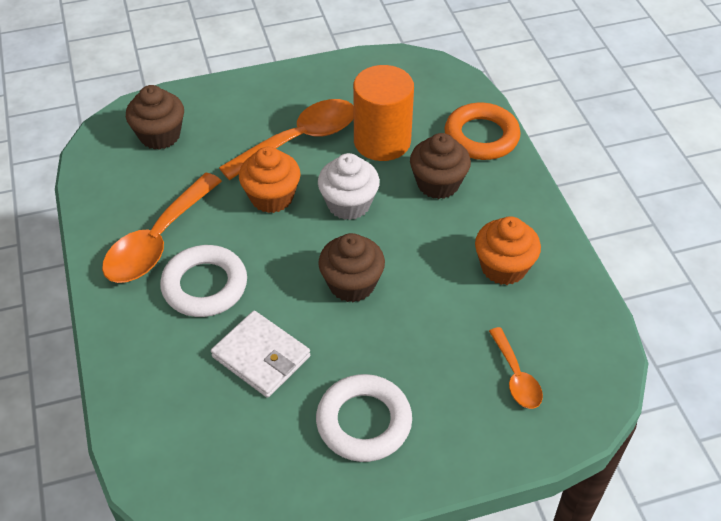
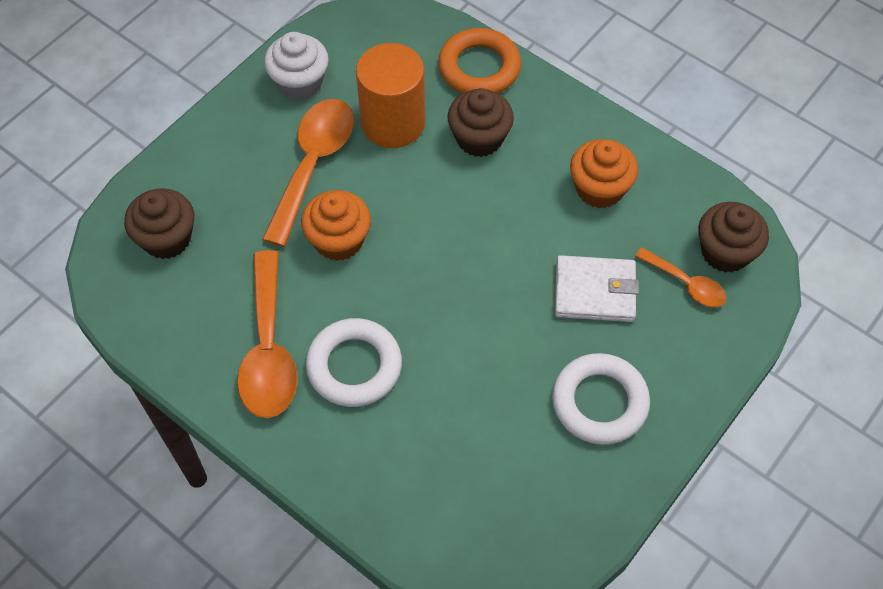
camera: 35 degrees left, 10 degrees up
white wallet [211,311,310,398] -> white wallet moved to [555,255,639,322]
white cupcake [318,153,380,220] -> white cupcake moved to [264,32,329,100]
brown cupcake [318,233,385,302] -> brown cupcake moved to [698,202,769,273]

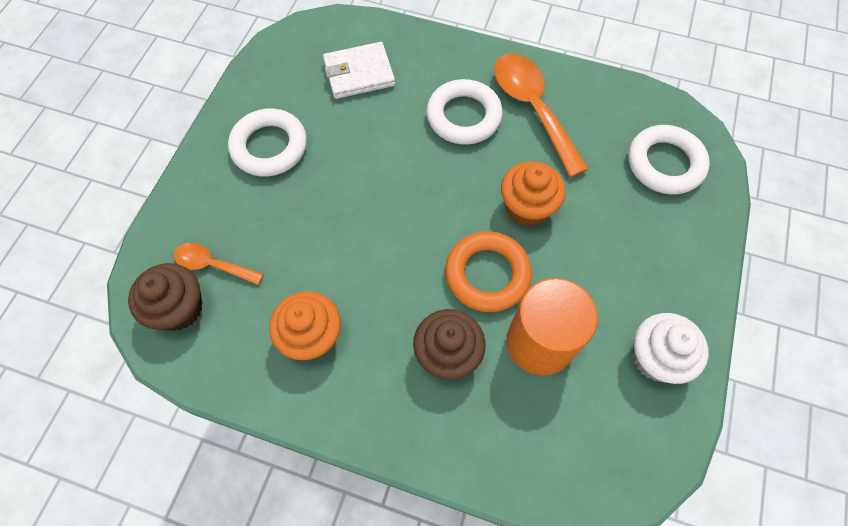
camera: 160 degrees right, 5 degrees up
brown cupcake [124,188,194,259] -> white ring [628,125,710,195]
orange spoon [262,99,354,247] -> none
orange ring [438,28,521,93] -> orange ring moved to [445,231,532,312]
white wallet [555,255,639,322] -> white wallet moved to [323,42,395,99]

